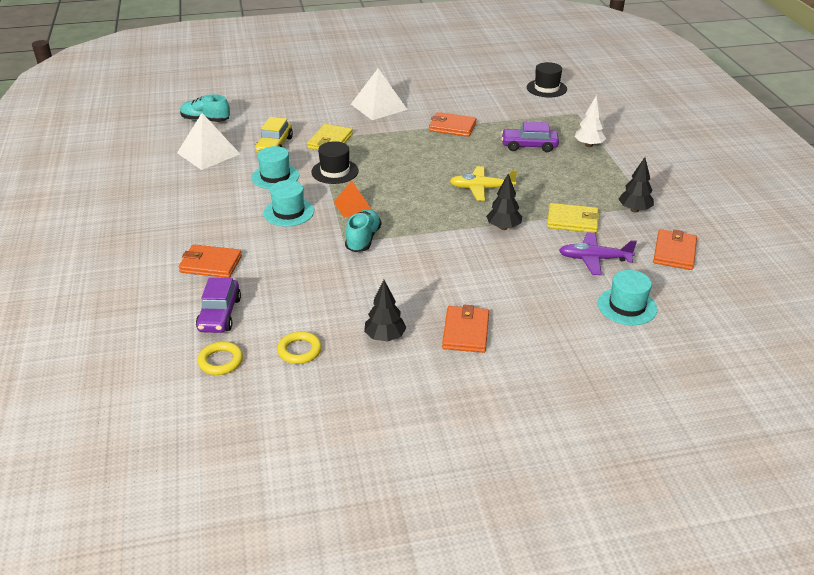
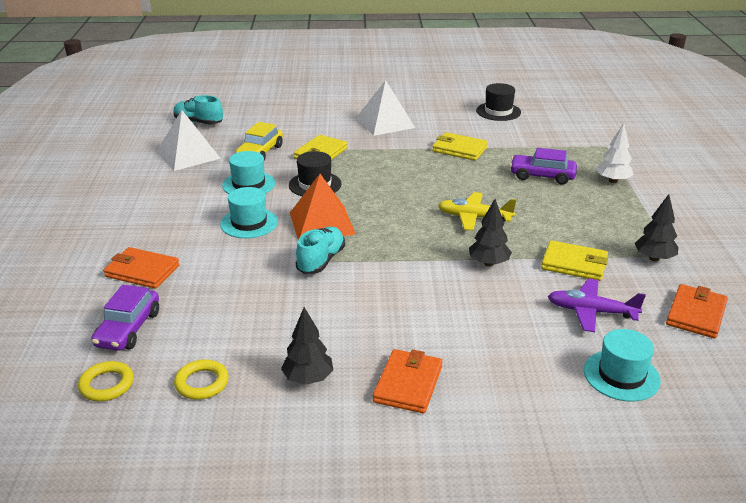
camera: 10 degrees right, 5 degrees down
orange pyramid [334,181,371,218] -> orange pyramid [290,174,356,240], size x1.62
orange wallet [429,112,476,137] -> yellow wallet [432,132,488,161]
black hat [527,62,567,97] -> black hat moved to [476,83,521,121]

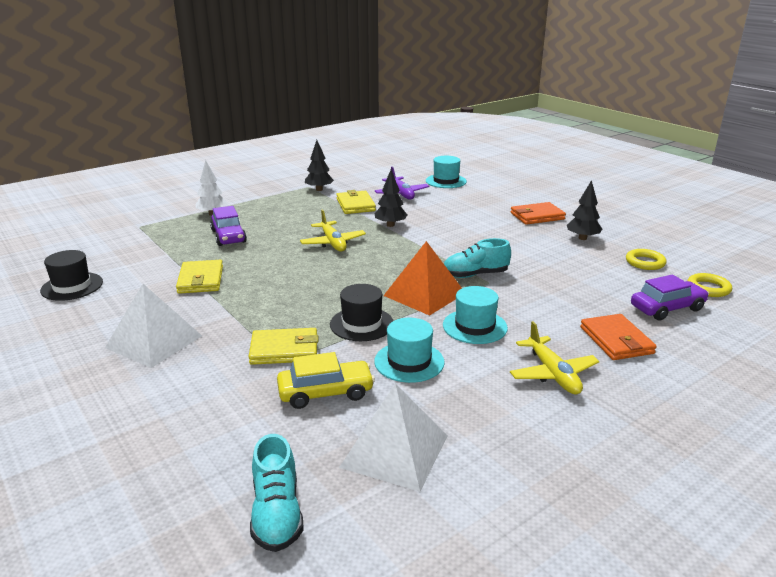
camera: 125 degrees left, 5 degrees down
orange wallet [666,284,728,339] -> none
none -> yellow plane [510,321,599,394]

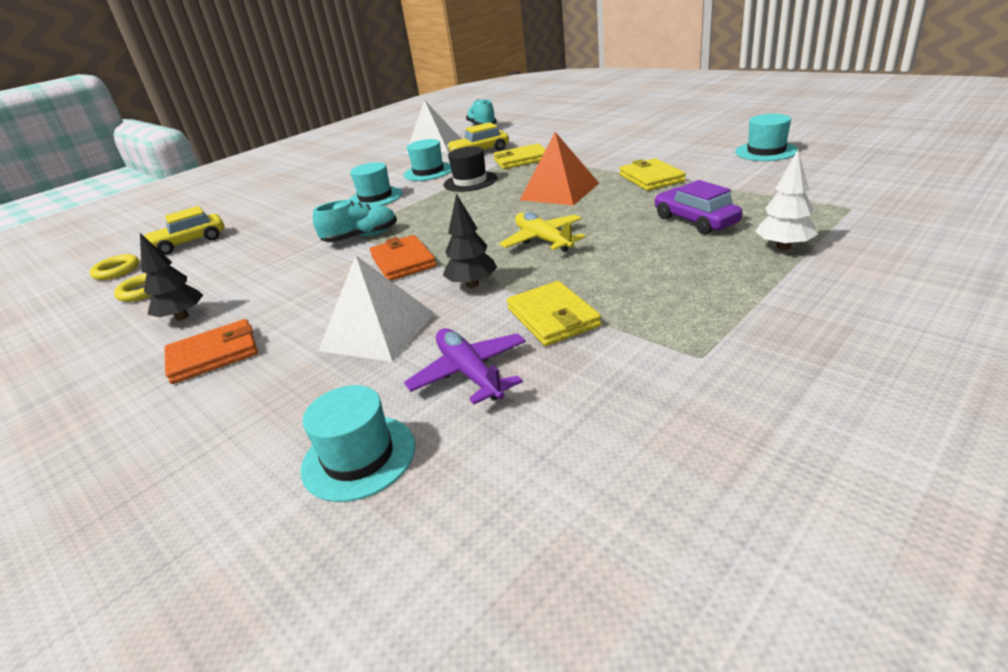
camera: 175 degrees right, 5 degrees up
black hat [40,250,103,301] -> turquoise hat [735,114,798,161]
white pyramid [105,284,202,368] -> white pyramid moved to [318,255,435,362]
black tree [305,140,334,191] -> none
orange pyramid [383,241,462,316] -> orange pyramid moved to [520,132,599,206]
yellow plane [510,321,599,394] -> none
orange wallet [580,314,657,360] -> orange wallet moved to [370,235,436,281]
purple car [631,274,709,321] -> yellow car [144,206,225,255]

